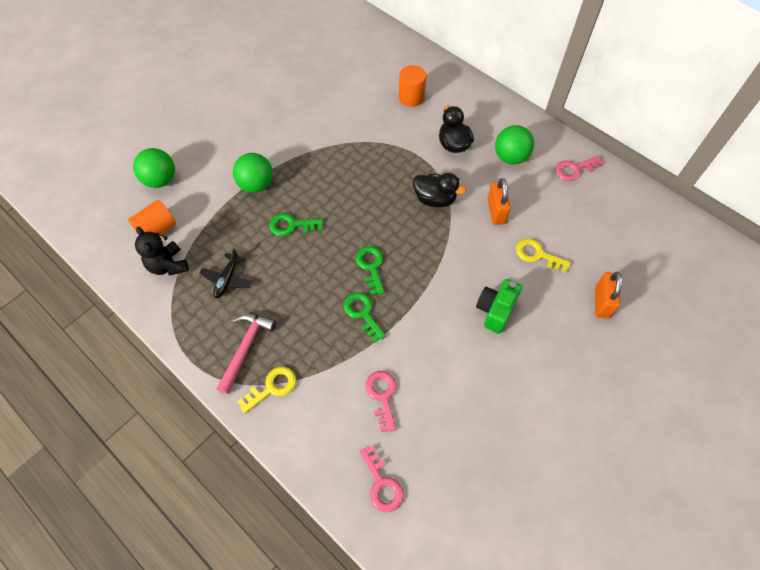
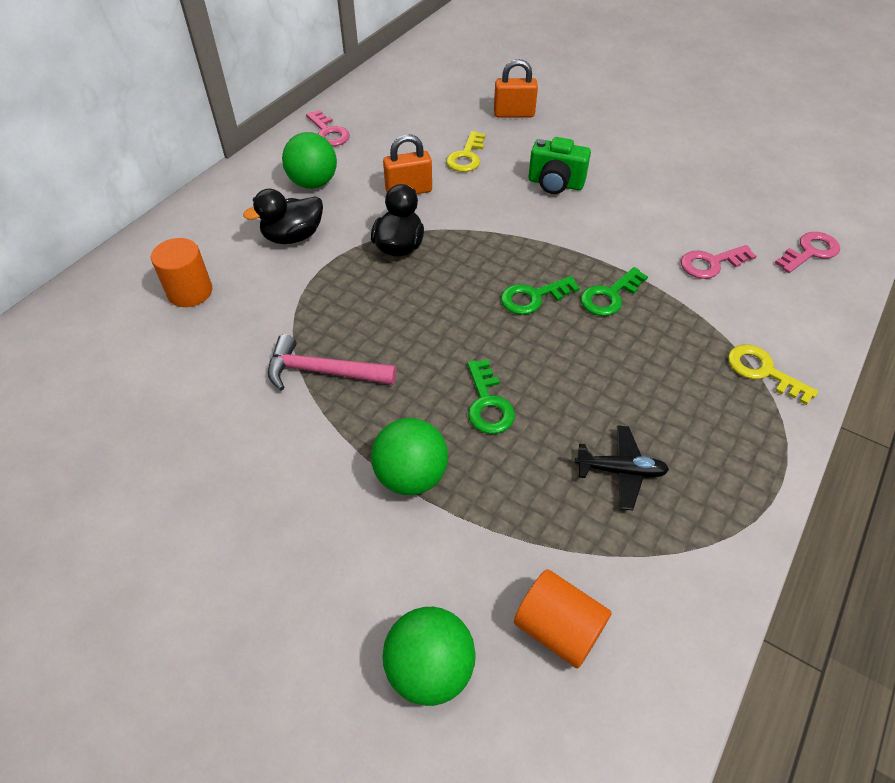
camera: 100 degrees left, 10 degrees down
black teddy bear [135,227,189,275] -> none
pink hammer [216,314,276,394] -> pink hammer moved to [268,334,396,390]

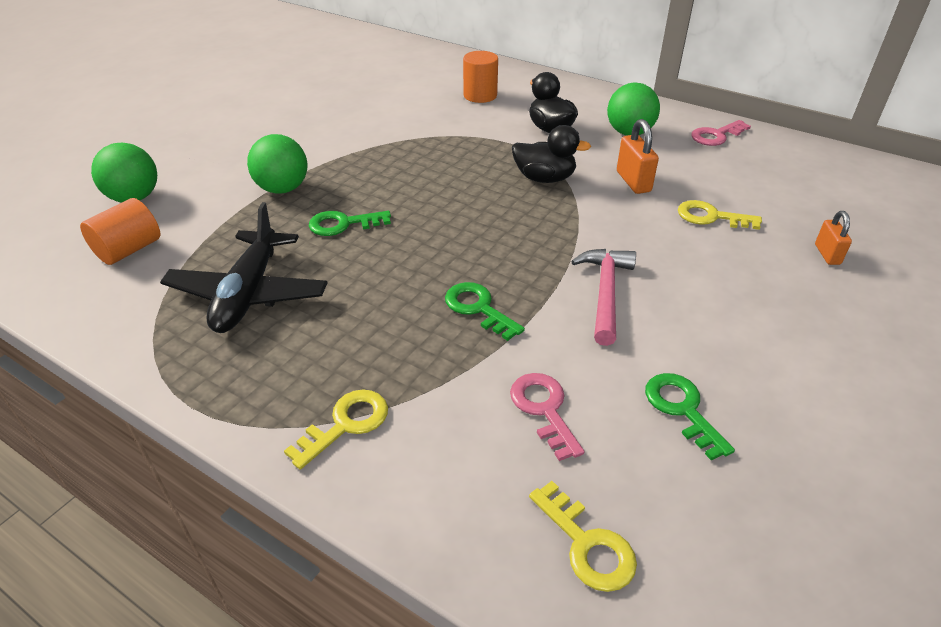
camera: 90 degrees right, 10 degrees down
pink hammer [268,334,396,390] -> pink hammer moved to [571,249,636,346]
orange padlock [494,59,538,117] -> orange padlock [815,211,852,265], size x0.66
green key [501,276,580,315] -> green key moved to [645,373,735,461]
green camera [528,137,591,194] -> none
black plane [575,425,669,510] -> black plane [160,202,328,333], size x1.81
pink key [775,232,840,273] -> yellow key [529,481,637,592]

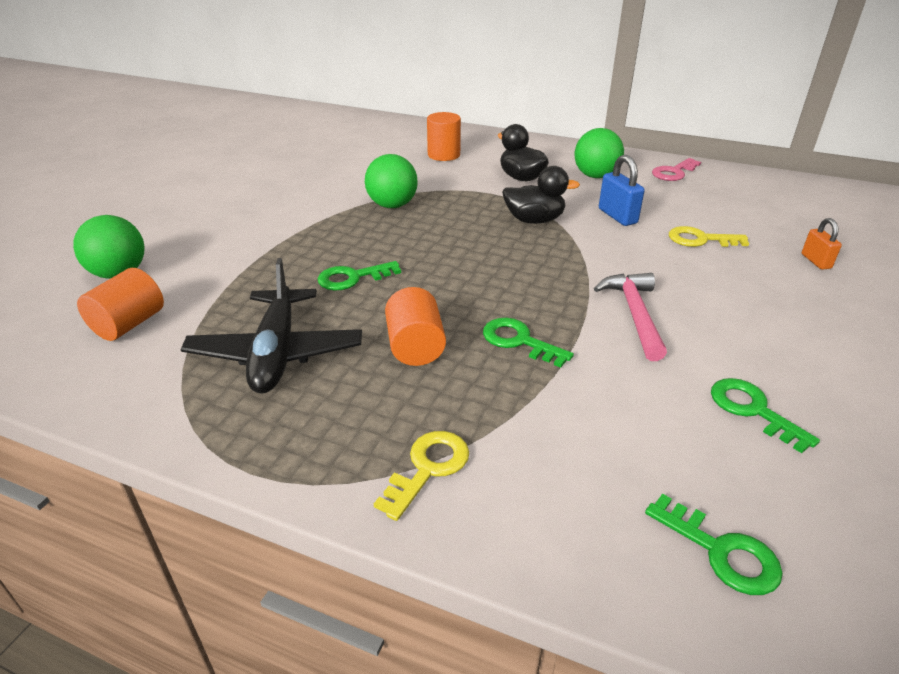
camera: 10 degrees left, 5 degrees down
green ball [247,134,308,194] -> green ball moved to [365,154,418,208]
pink key [510,373,584,461] -> none
yellow key [529,481,637,592] -> green key [645,494,783,595]
orange padlock [617,119,659,194] -> blue padlock [599,155,645,226]
none -> orange cylinder [385,287,446,366]

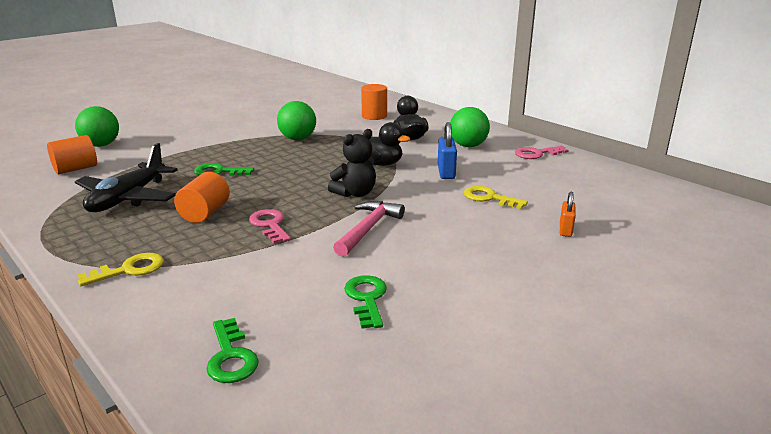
camera: 25 degrees right, 10 degrees down
green key [483,318,574,368] -> pink key [249,209,291,244]
none -> black teddy bear [328,129,376,197]

